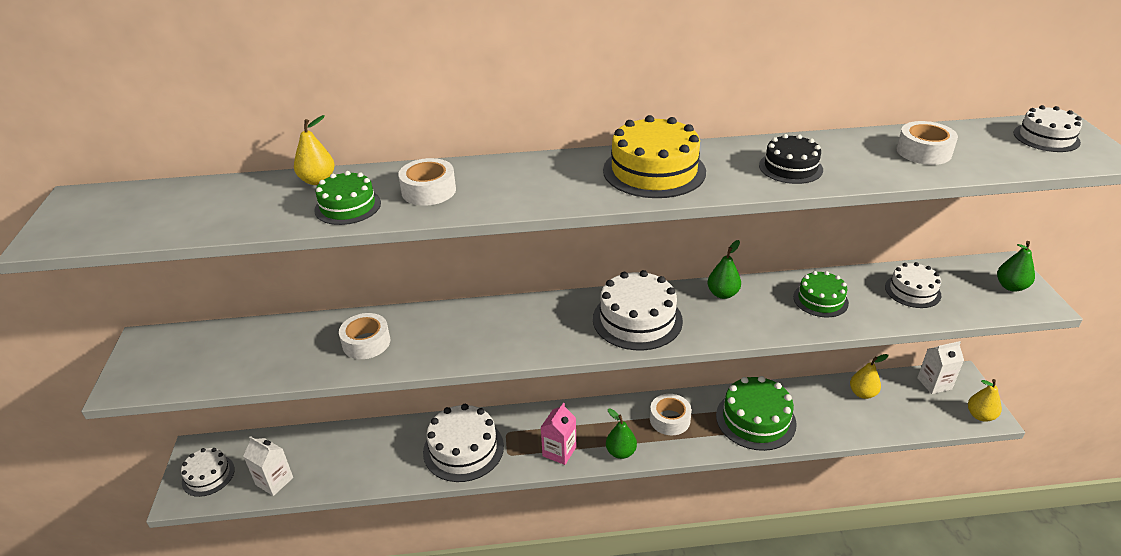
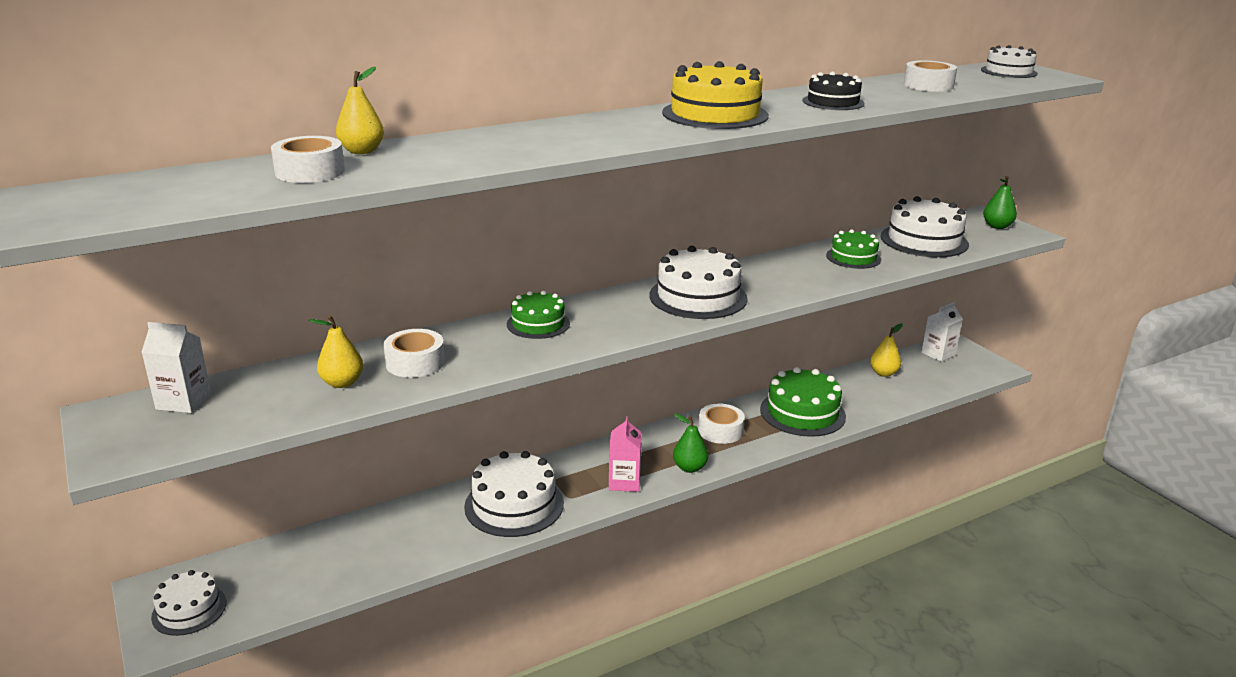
camera: 25 degrees left, 10 degrees down
white carton [243,436,293,496] -> white carton moved to [141,322,211,413]
green cake [314,171,381,225] -> green cake moved to [507,291,570,339]
white tape [398,158,456,206] -> white tape moved to [271,136,345,183]
green pear [707,240,741,299] -> none
white cake [885,262,941,308] -> white cake [881,196,969,257], size x1.65
yellow pear [968,379,1002,422] -> yellow pear moved to [309,315,363,388]

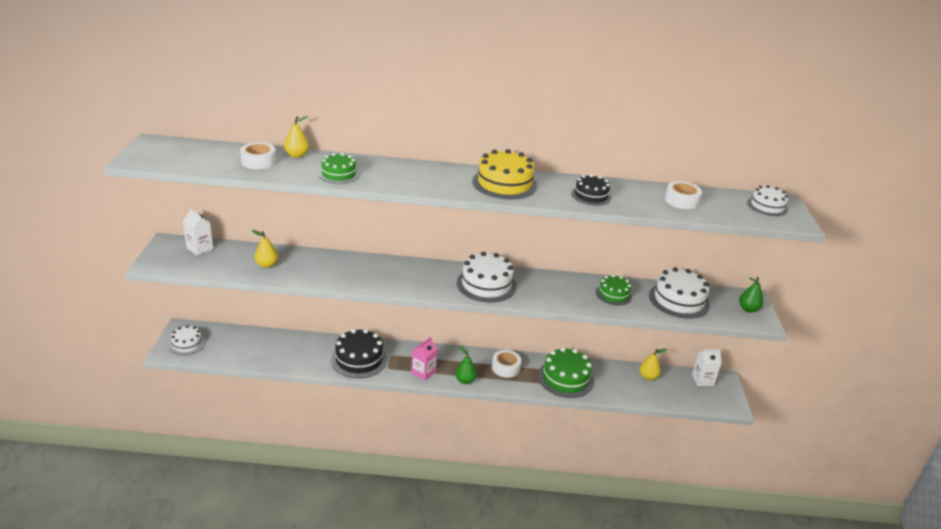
camera: 30 degrees right, 5 degrees up
white tape [383,329,445,378] -> none
white cake [464,451,564,537] -> black cake [331,329,387,378]
green cake [507,291,570,339] -> green cake moved to [319,153,359,184]

